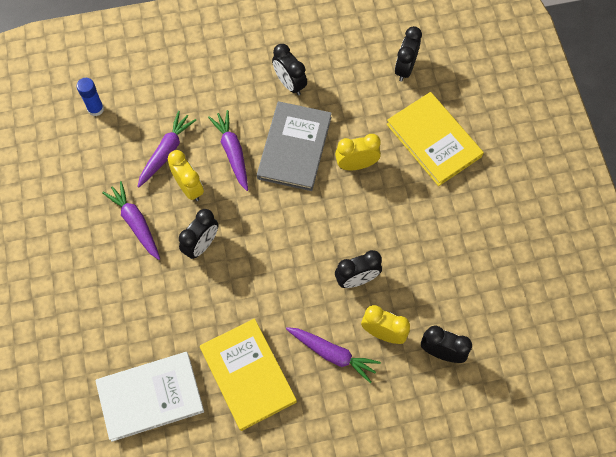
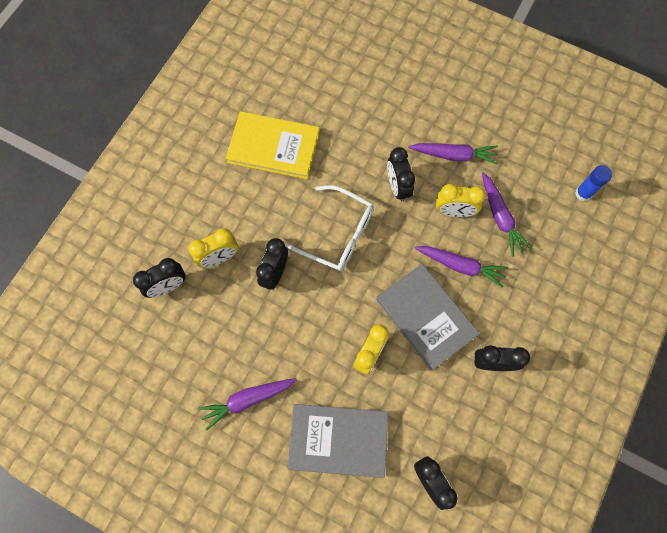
camera: 130 degrees right, 5 degrees up
white book [95,352,204,442] -> none
purple carrot [286,327,381,383] -> purple carrot moved to [198,378,297,431]
yellow book [386,92,484,186] -> grey book [288,404,388,478]
none -> white glasses [284,185,374,271]

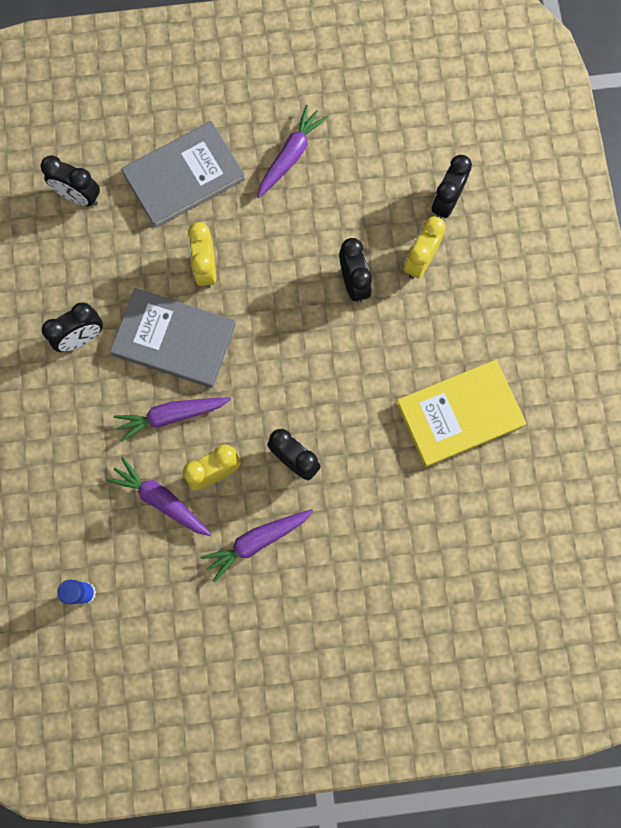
camera: 145 degrees right, 5 degrees up
white glasses [284,185,374,271] -> none

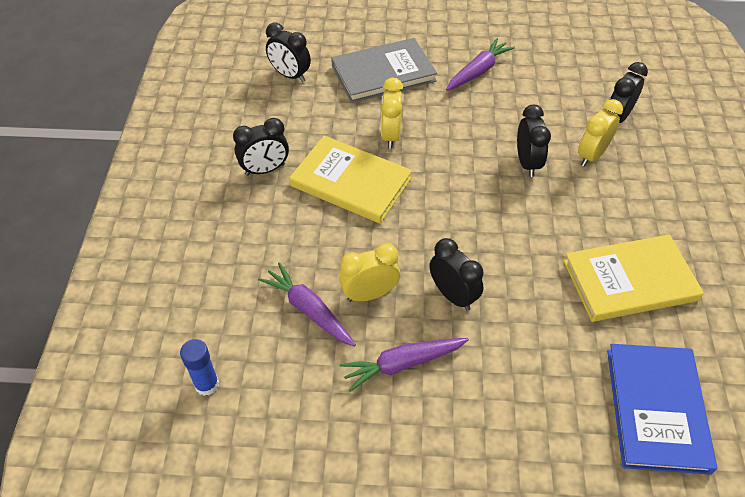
camera: 10 degrees right, 25 degrees down
grey book [110,288,236,388] -> yellow book [289,136,412,223]
purple carrot [114,398,231,442] -> none
none -> blue book [607,344,717,475]

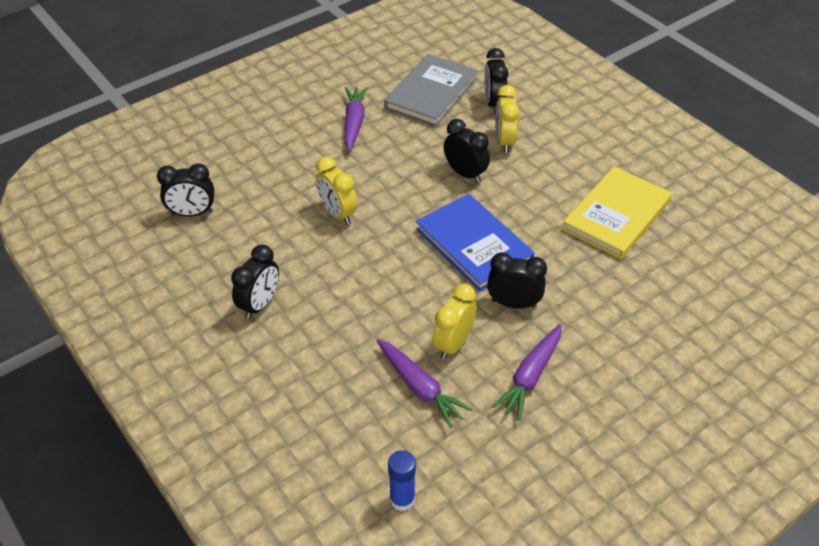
camera: 40 degrees left, 5 degrees down
purple carrot [258,262,356,347] -> purple carrot turned 135 degrees counterclockwise [376,339,473,428]
yellow book [289,136,412,223] -> none
grey book [331,38,437,103] -> grey book moved to [384,54,478,127]
blue book [607,344,717,475] -> blue book moved to [416,194,535,292]

